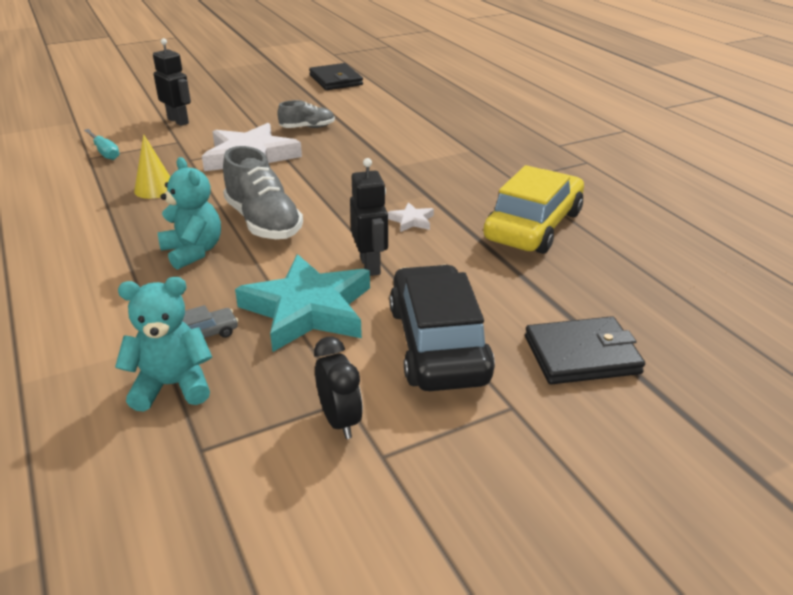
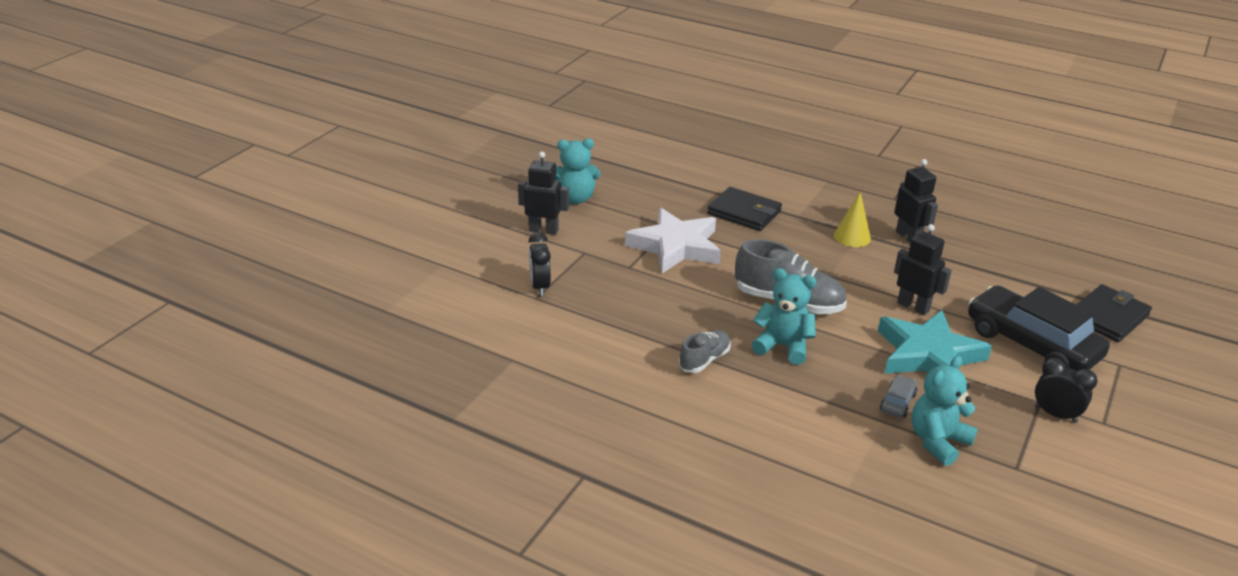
camera: 35 degrees left, 0 degrees up
turquoise screwdriver [84,129,120,160] -> black clock [529,232,551,296]
yellow cone [134,134,170,199] -> yellow cone moved to [834,192,871,247]
grey shoe [277,100,335,128] -> grey shoe moved to [679,330,731,373]
black wallet [309,63,363,90] -> black wallet moved to [707,187,782,231]
white star [387,202,434,232] -> none
yellow car [483,165,584,254] -> none
none -> turquoise teddy bear [555,138,600,204]
none -> black robot [894,159,938,243]

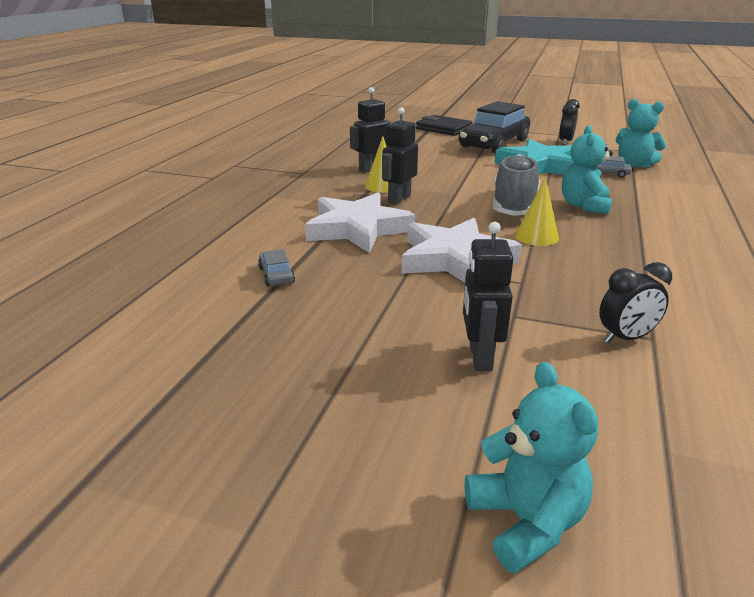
camera: 100 degrees left, 5 degrees down
turquoise teddy bear [555,138,600,204] -> turquoise teddy bear moved to [465,362,598,574]
grey shoe [679,330,731,373] -> none
black wallet [707,187,782,231] -> white star [305,193,415,253]
black robot [894,224,952,315] -> black robot moved to [382,107,418,204]
none -> grey car [258,249,295,286]
none -> yellow cone [515,177,559,246]

